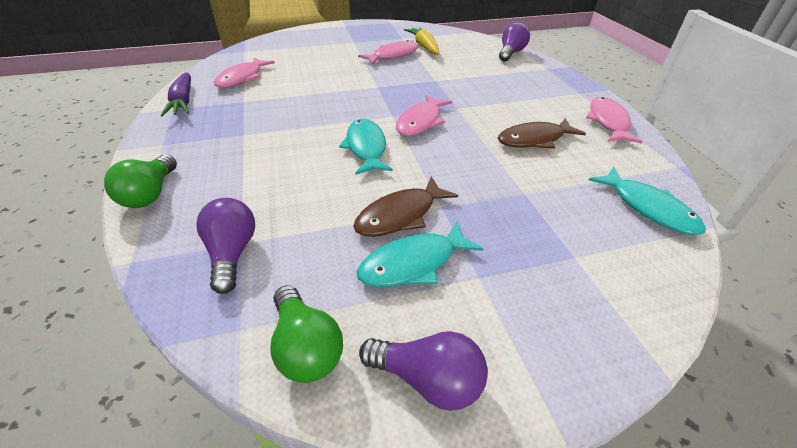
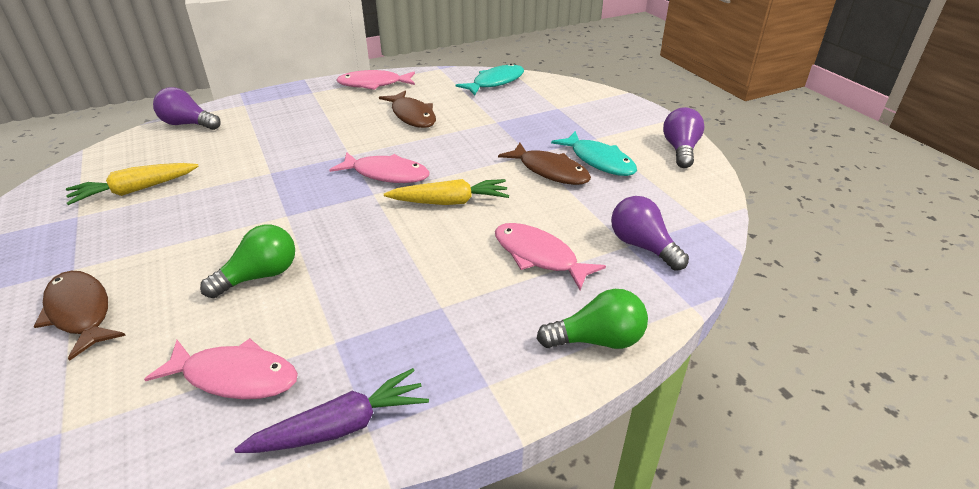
camera: 100 degrees left, 5 degrees down
purple light bulb [196,198,255,294] -> purple light bulb turned 75 degrees clockwise [611,196,689,271]
green light bulb [270,285,343,383] -> green light bulb moved to [200,225,295,298]
turquoise fish [339,119,393,175] -> yellow carrot [384,179,509,205]
pink fish [358,40,418,65] -> pink fish moved to [495,223,606,290]
none -> brown fish [34,271,126,361]

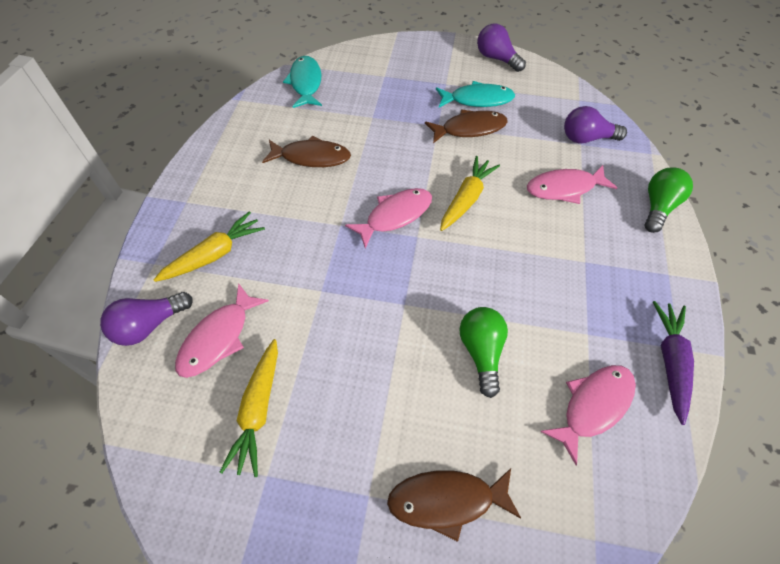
camera: 55 degrees left, 20 degrees up
pink fish [336,70,415,90] -> pink fish moved to [175,283,269,378]
none -> yellow carrot [153,211,265,282]

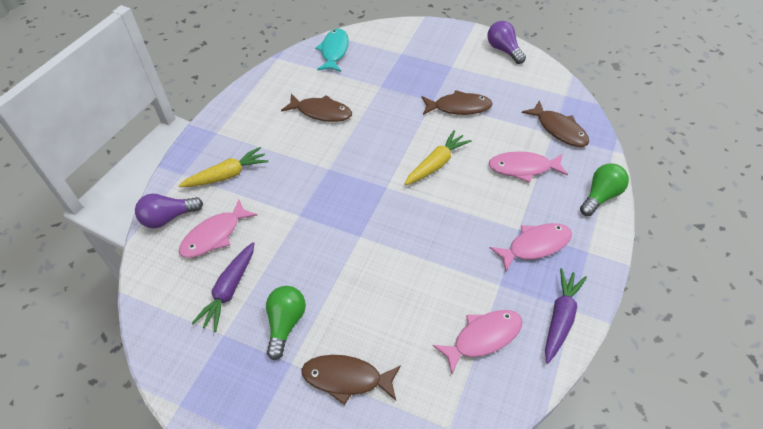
camera: 15 degrees right, 5 degrees down
yellow carrot [220,339,278,477] -> purple carrot [191,242,255,332]
pink fish [345,188,432,248] -> pink fish moved to [490,223,572,272]
turquoise fish [436,81,515,107] -> none
green light bulb [460,307,508,398] -> green light bulb moved to [266,286,306,360]
purple light bulb [564,106,627,143] -> brown fish [522,100,589,147]

